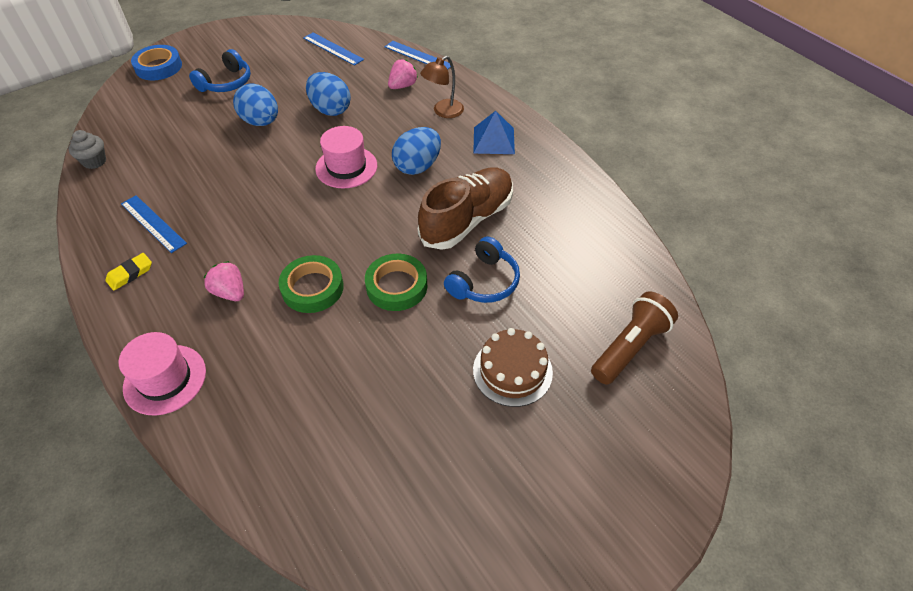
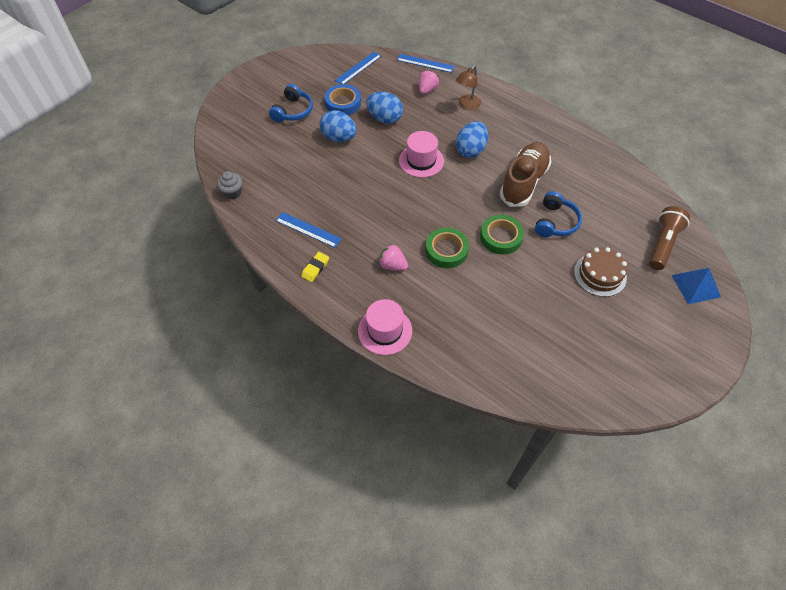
camera: 15 degrees left, 5 degrees up
blue tape [131,45,182,80] -> blue tape moved to [324,84,361,115]
blue ruler [303,33,364,66] -> blue ruler turned 75 degrees counterclockwise [335,52,381,84]
blue pyramid [473,111,515,154] -> blue pyramid moved to [671,268,721,304]

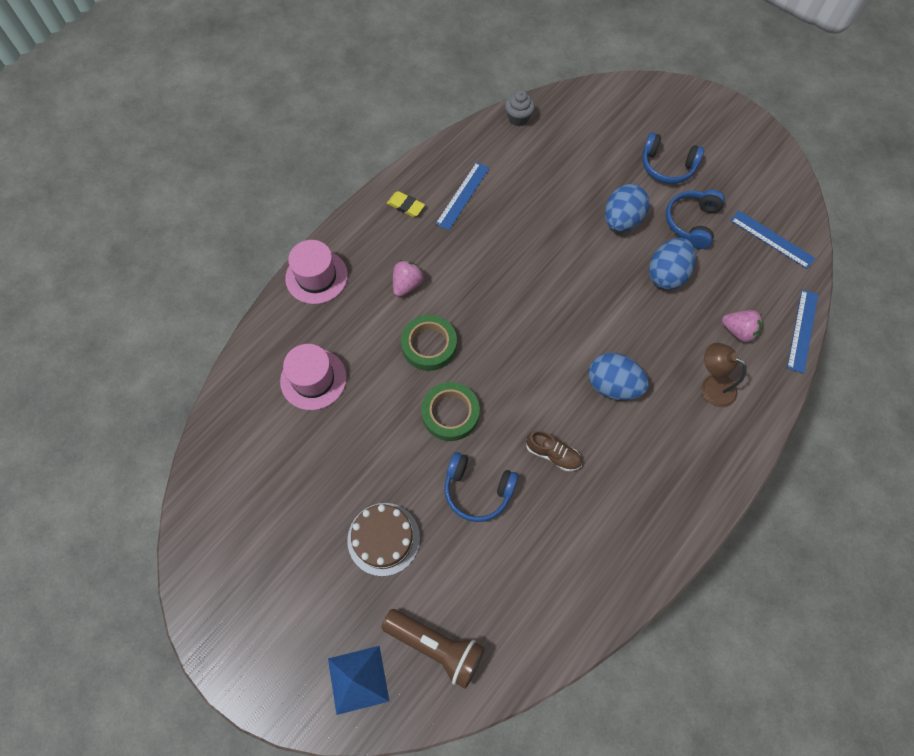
camera: 90 degrees right, 10 degrees up
blue tape [324,84,361,115] -> blue headphones [666,190,725,249]
pink hat [399,131,444,178] -> pink hat moved to [280,344,347,410]
brown shoe [500,142,551,207] -> brown shoe [526,430,582,471], size x0.47

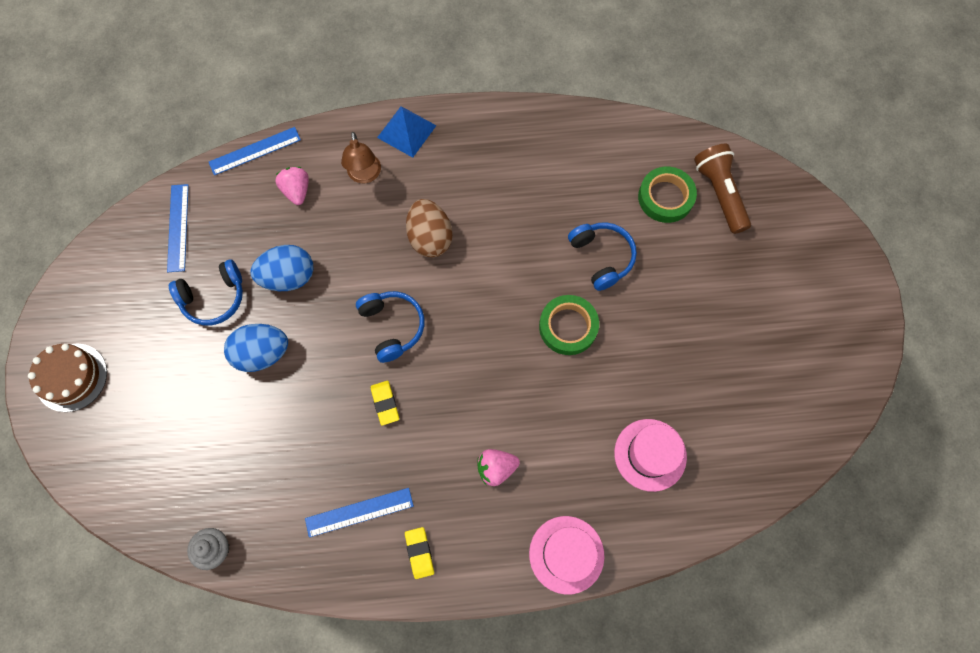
camera: 135 degrees left, 5 degrees up
blue pyramid [328,646,389,715] -> blue pyramid moved to [377,106,437,158]
brown cake [347,503,420,576] -> brown cake moved to [28,344,107,412]
green tape [401,315,457,371] -> green tape moved to [638,167,697,223]
brown shoe [526,430,582,471] -> none
blue egg [588,352,649,400] -> brown egg [406,199,452,257]
blue headphones [642,132,704,184] -> blue headphones moved to [356,291,425,363]
none -> yellow eraser [371,381,399,425]

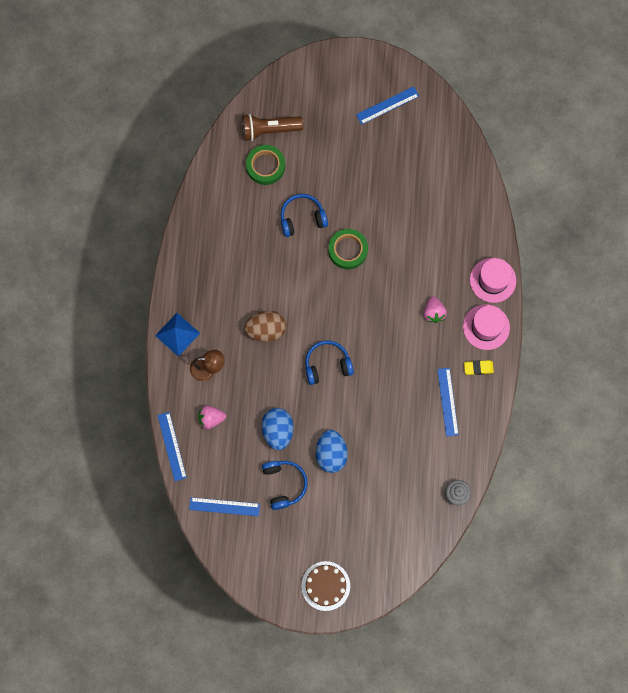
camera: 80 degrees left, 5 degrees up
yellow eraser [371,381,399,425] -> none
pink hat [614,419,687,492] -> pink hat moved to [463,304,510,350]
none -> blue ruler [356,86,419,125]

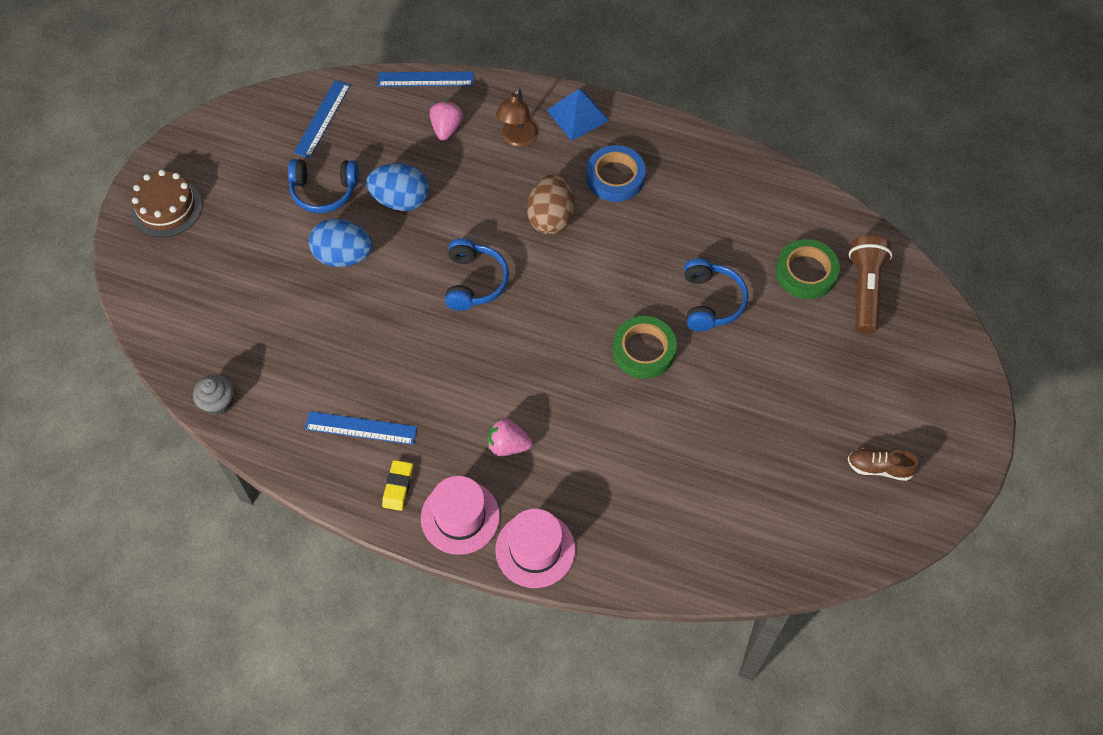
camera: 105 degrees right, 15 degrees down
blue ruler [356,86,419,125] -> brown shoe [848,448,919,481]
none -> blue tape [586,145,646,202]

